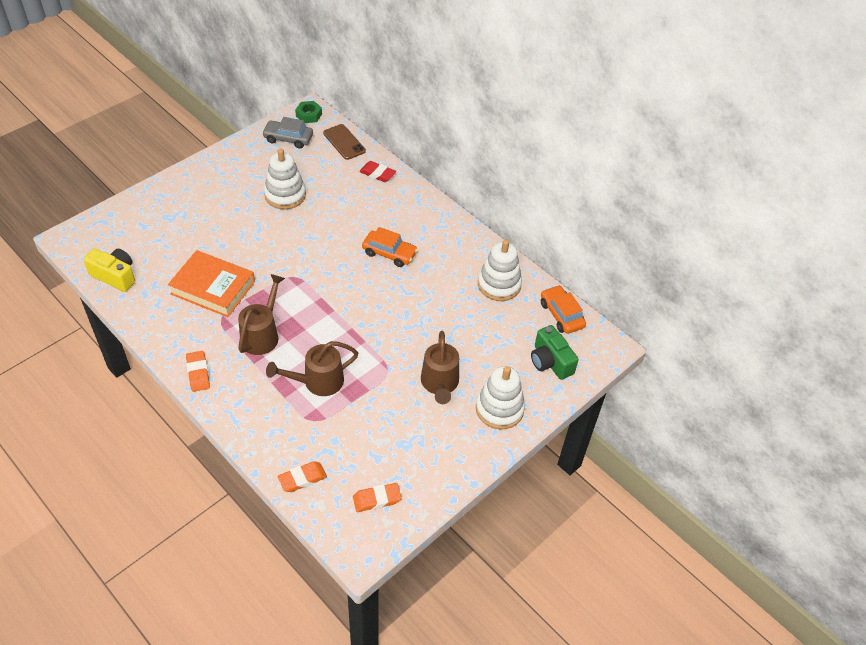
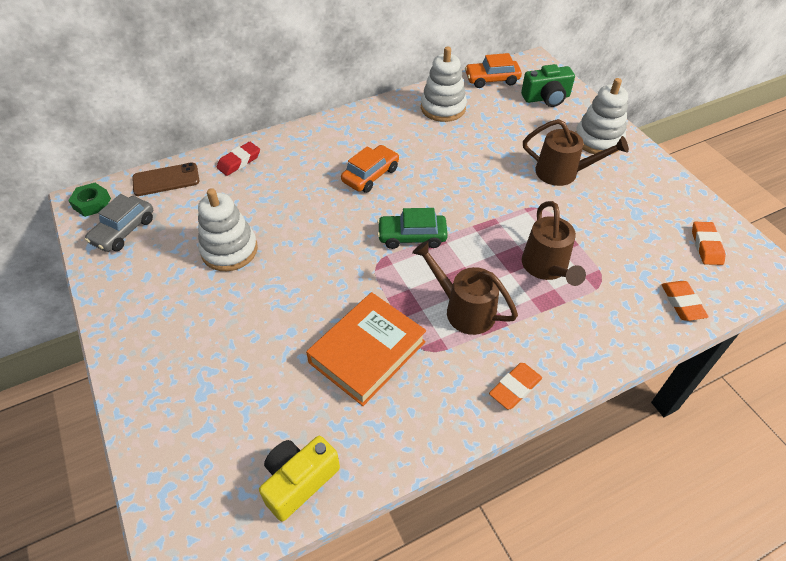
camera: 70 degrees left, 0 degrees up
orange eraser [186,351,210,392] -> orange eraser turned 45 degrees counterclockwise [489,363,542,409]
none -> green car [377,208,448,249]

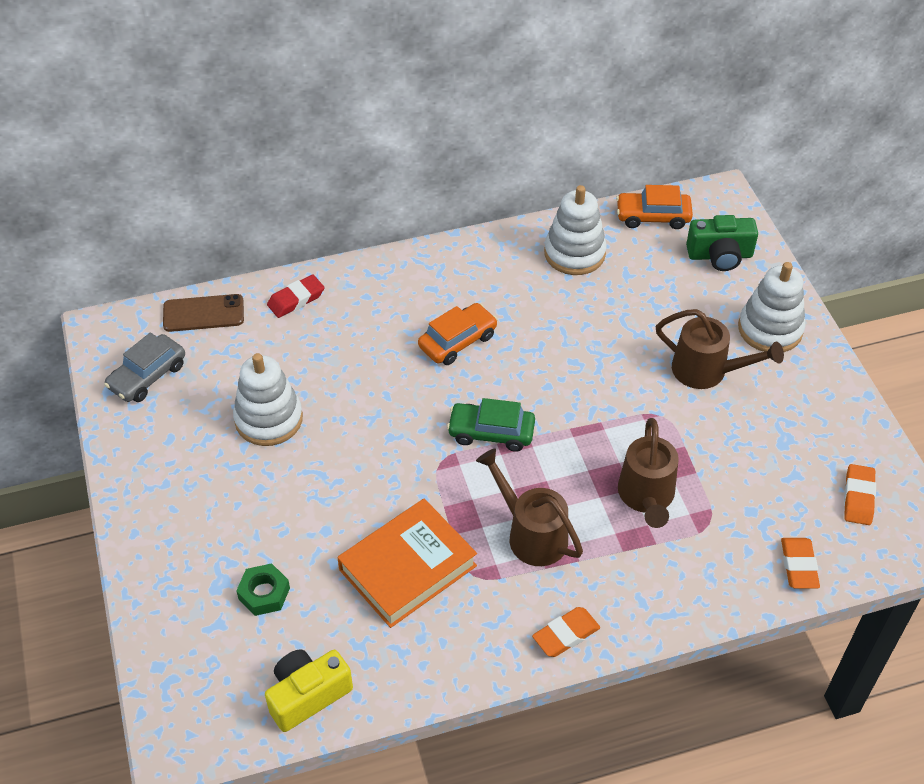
camera: 10 degrees right, 0 degrees up
green nut [68,183,111,217] -> green nut moved to [236,563,290,616]

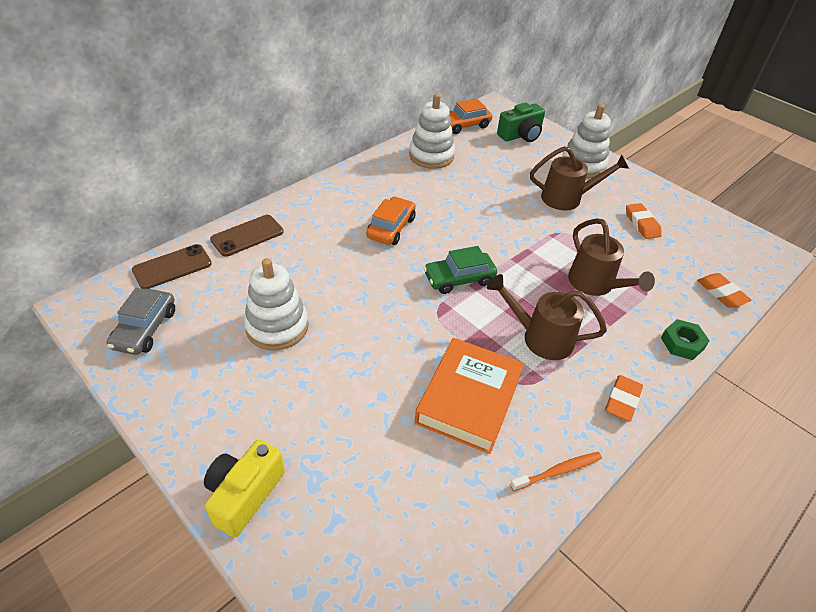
camera: 30 degrees left, 5 degrees down
green nut [236,563,290,616] -> green nut moved to [661,319,710,360]
yellow camera [265,649,353,732] -> yellow camera moved to [204,440,285,537]
red eraser [267,274,324,318] -> brown phone [210,215,284,257]
orange eraser [844,464,876,525] -> orange eraser moved to [626,203,662,239]
none -> orange toothbrush [510,452,602,491]

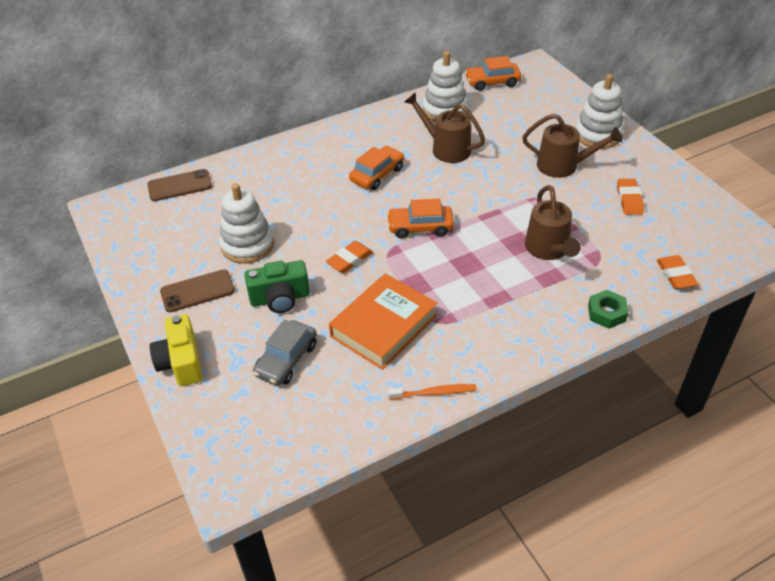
camera: 20 degrees right, 0 degrees up
grey car [107,288,175,355] -> grey car moved to [253,320,317,386]
yellow camera [204,440,285,537] -> yellow camera turned 60 degrees counterclockwise [150,314,202,386]
brown phone [210,215,284,257] -> brown phone moved to [160,269,235,312]
green car [424,246,497,294] -> orange car [387,199,454,239]
brown watering can [487,274,607,360] -> brown watering can moved to [405,92,485,163]
green camera [497,103,545,142] -> green camera moved to [244,260,310,313]
orange eraser [605,375,643,422] -> orange eraser moved to [326,241,373,273]

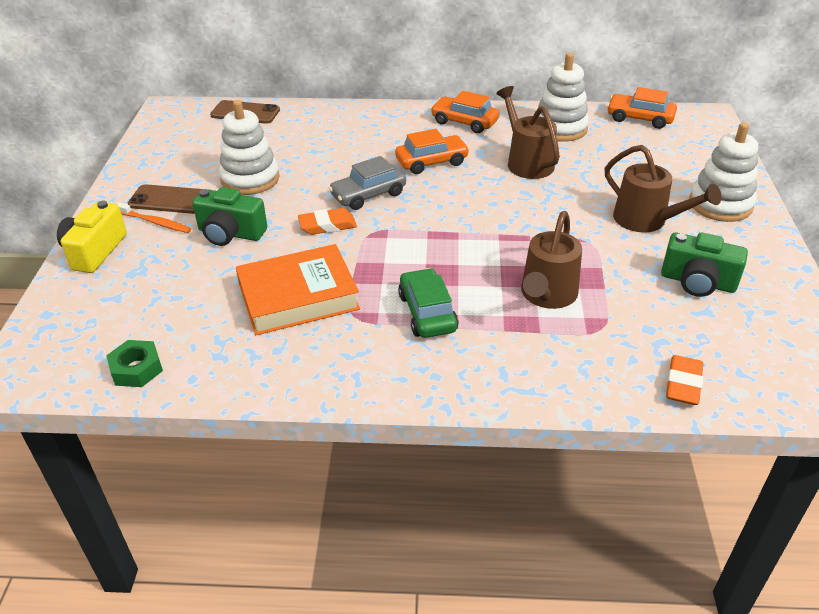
camera: 30 degrees right, 5 degrees down
grey car [253,320,317,386] -> grey car moved to [329,156,406,210]
orange car [387,199,454,239] -> orange car moved to [431,91,500,133]
orange toothbrush [388,384,477,399] -> orange toothbrush moved to [117,202,191,233]
green nut [588,290,628,329] -> green nut moved to [106,340,163,387]
orange eraser [617,179,644,215] -> green camera [661,233,748,297]
none -> green car [398,268,459,338]

